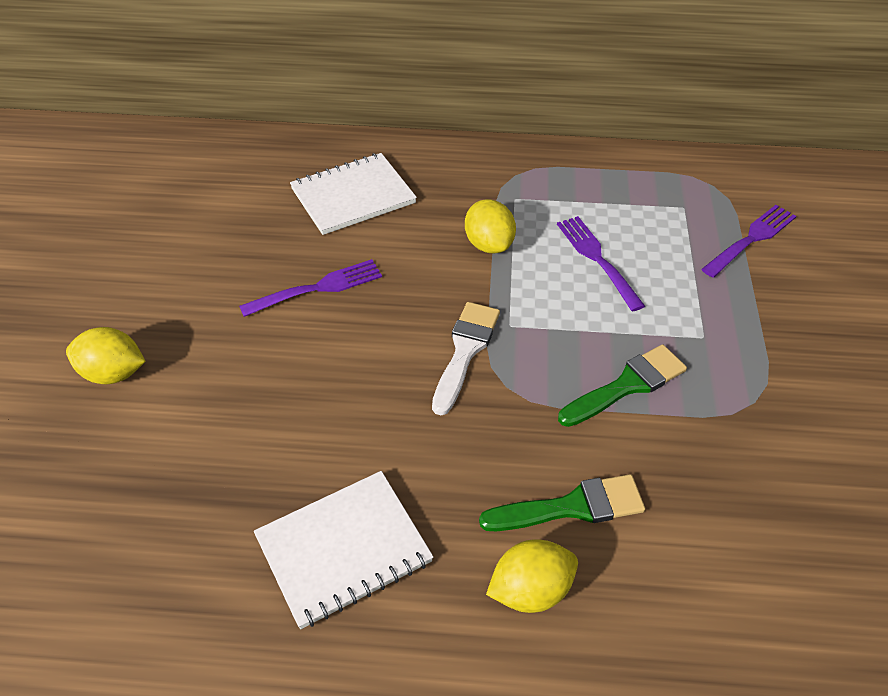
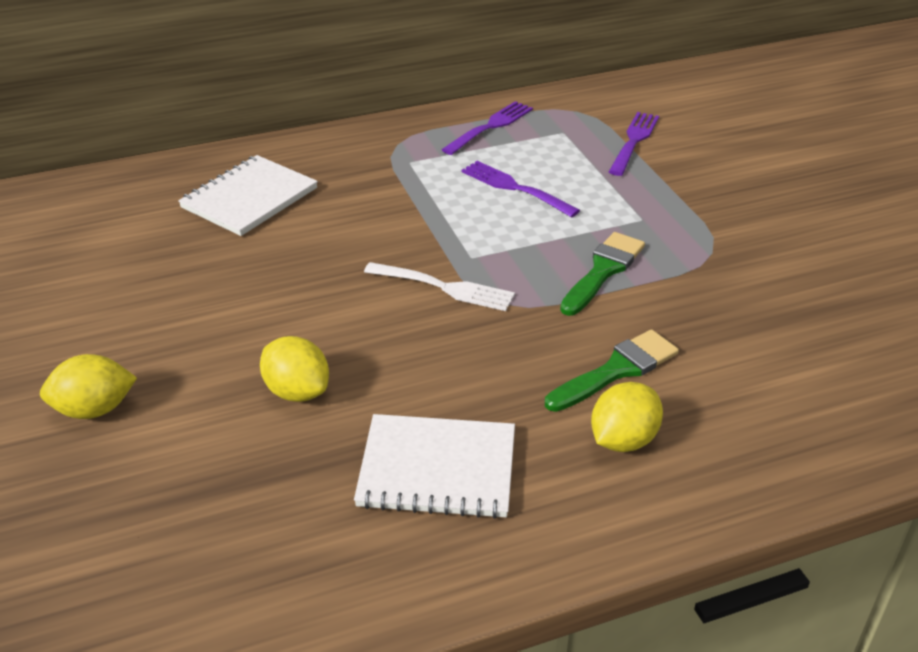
camera: 25 degrees left, 10 degrees down
purple fork [239,259,382,317] -> purple fork moved to [441,101,533,155]
white notebook [254,471,433,629] -> white notebook turned 60 degrees clockwise [354,414,515,519]
white brush [432,302,500,415] -> white fork [364,262,515,311]
yellow lemon [465,199,516,254] -> yellow lemon moved to [260,336,329,402]

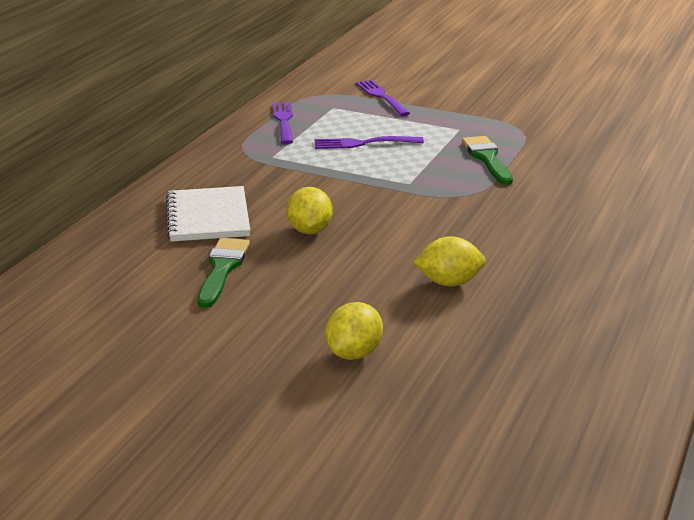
camera: 45 degrees left, 10 degrees down
white notebook [354,414,515,519] -> none
white fork [364,262,515,311] -> none
green brush [545,329,679,412] -> green brush moved to [198,238,250,308]
yellow lemon [591,382,663,452] -> yellow lemon moved to [287,187,333,234]

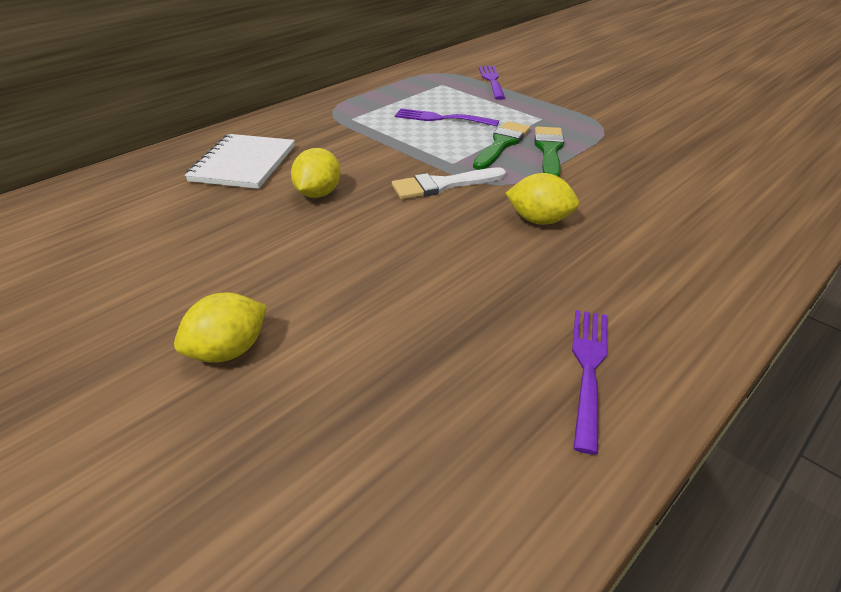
camera: 20 degrees right, 10 degrees up
green brush [198,238,250,308] -> green brush moved to [473,121,530,170]
purple fork [272,102,293,144] -> purple fork moved to [572,310,607,455]
yellow lemon [413,236,486,286] -> yellow lemon moved to [505,173,579,225]
none -> white brush [392,167,506,199]

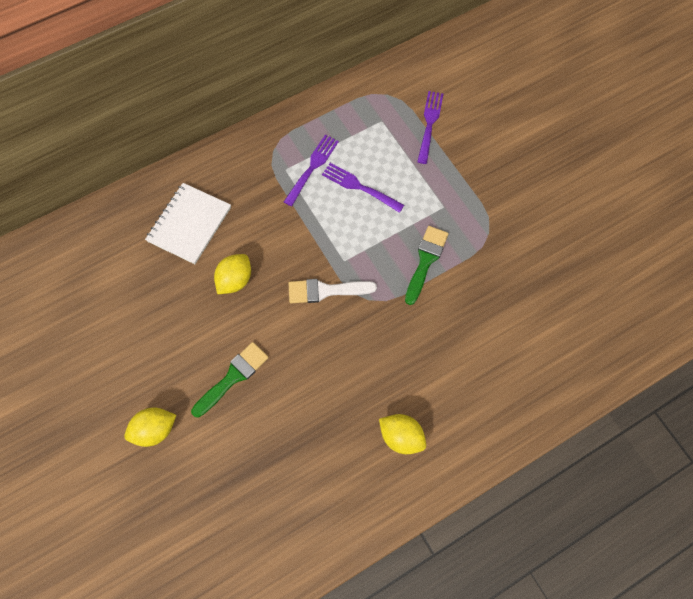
camera: 15 degrees right, 30 degrees up
green brush [473,121,530,170] -> green brush moved to [191,342,269,417]
yellow lemon [505,173,579,225] -> yellow lemon moved to [379,414,426,454]
purple fork [572,310,607,455] -> purple fork moved to [284,135,339,206]

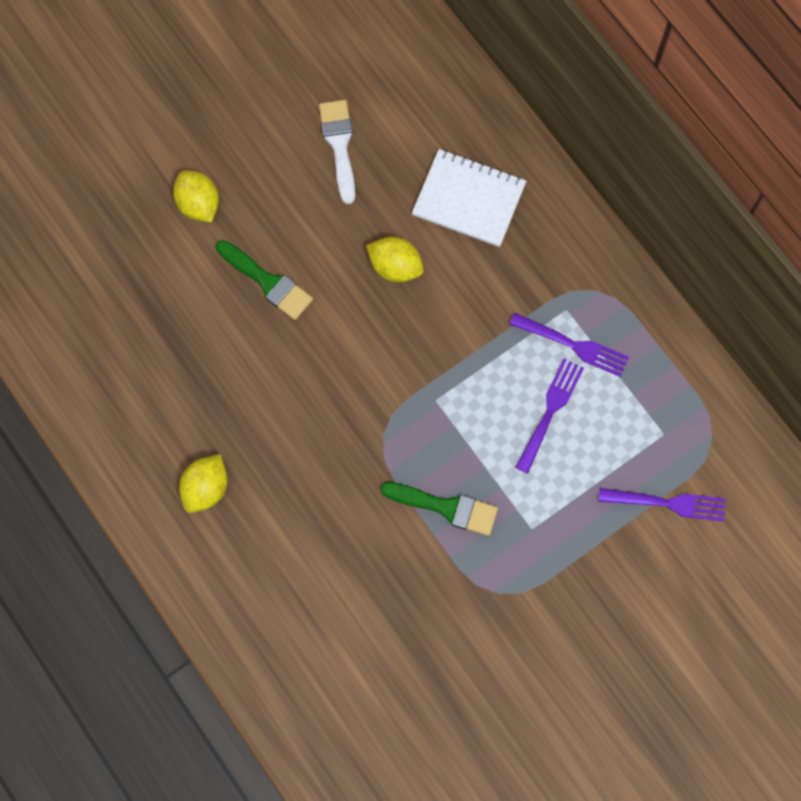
camera: 85 degrees right, 5 degrees up
white brush [289,279,377,303] -> white brush moved to [319,100,355,204]

